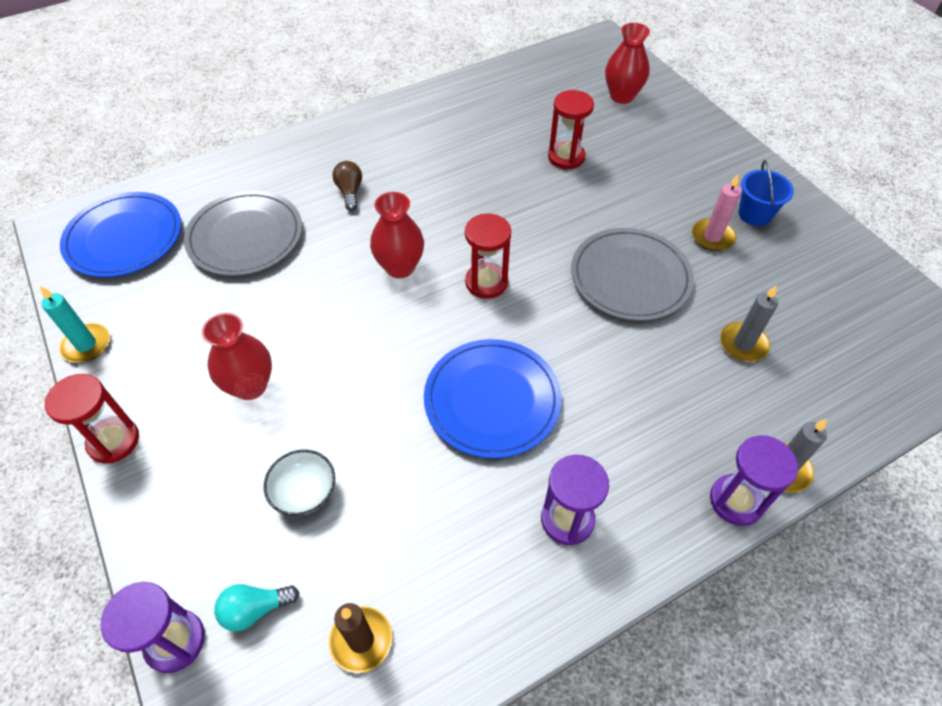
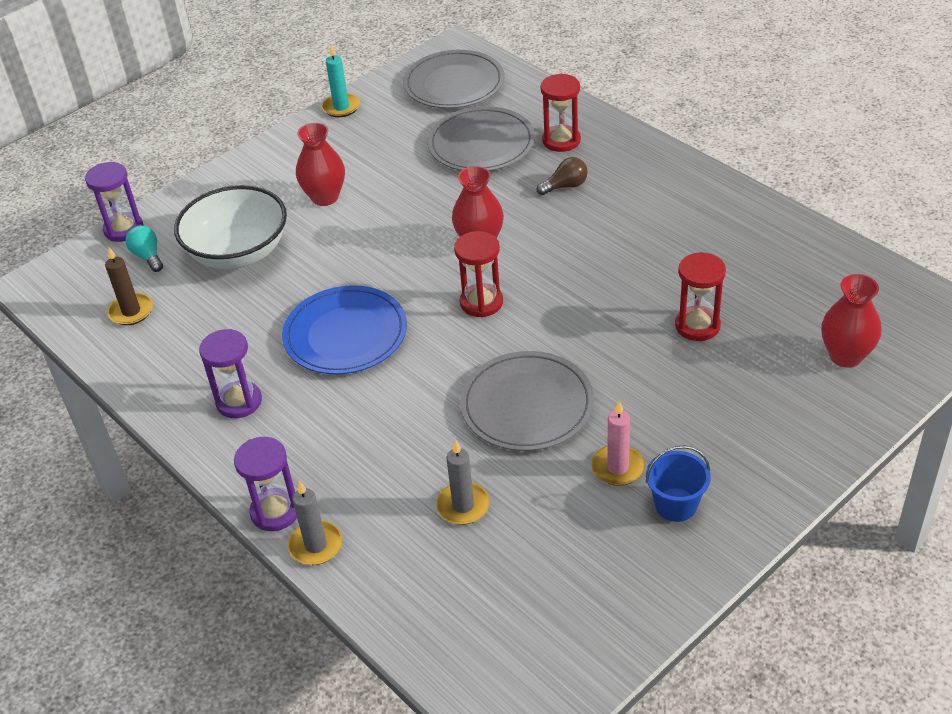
camera: 80 degrees right, 10 degrees down
red hourglass [45,374,139,463] -> red hourglass moved to [541,73,581,152]
blue plate [60,192,181,277] -> grey plate [403,50,505,109]
white bowl [264,449,335,516] -> white bowl [174,185,287,269], size x2.04

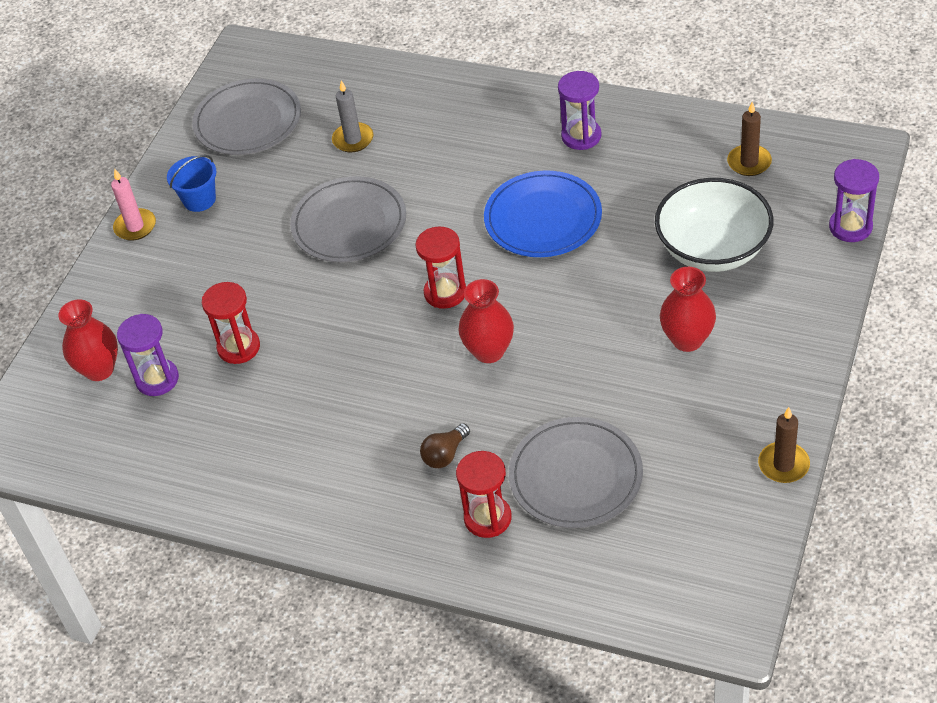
camera: 155 degrees right, 5 degrees up
turquoise light bulb [125,225,163,272] -> none
purple hourglass [234,437,297,531] -> purple hourglass moved to [117,314,179,396]
grey candle [288,481,343,565] -> none
turquoise candle [322,45,360,117] -> brown candle [758,407,810,483]
grey plate [403,50,505,109] -> grey plate moved to [192,78,301,155]
pink candle [591,401,645,486] -> pink candle moved to [111,169,156,241]

